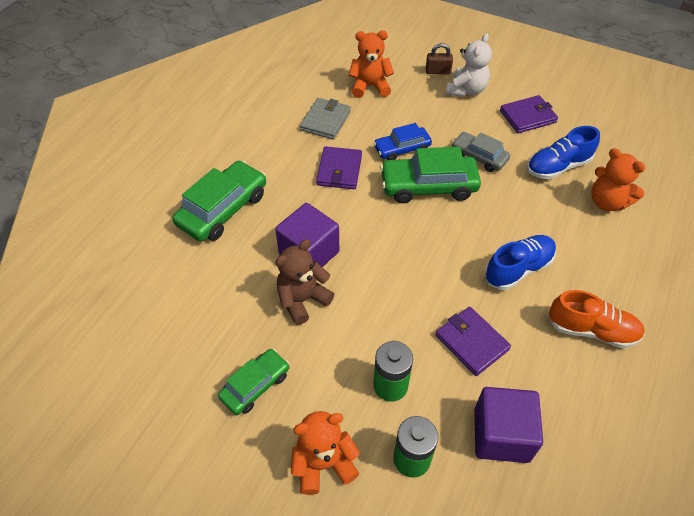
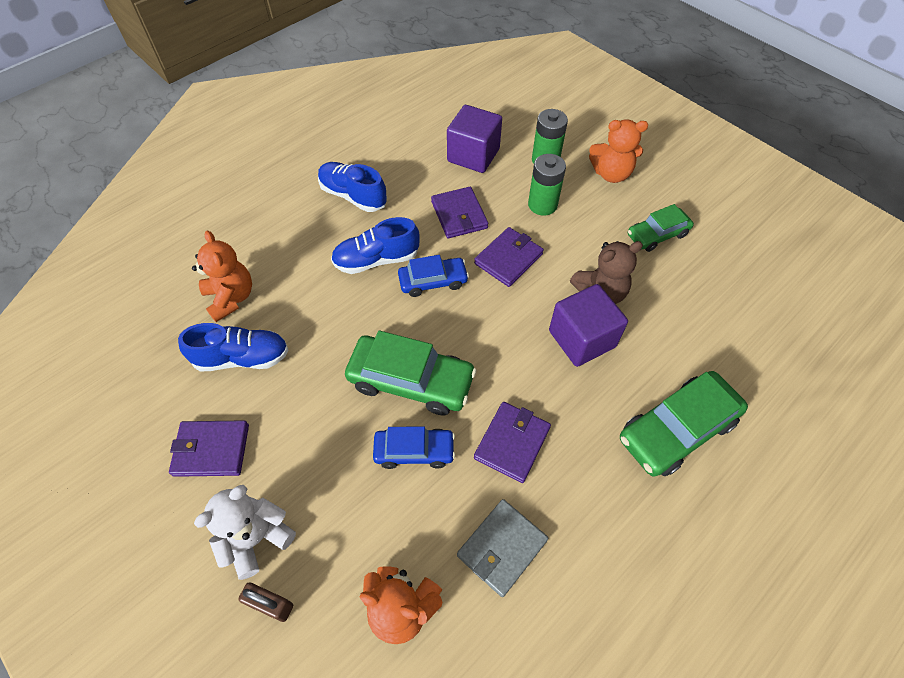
camera: 160 degrees left, 5 degrees up
grey car [452,132,510,172] -> none
orange shoe [548,290,645,349] -> blue shoe [318,162,387,212]
none -> blue car [398,255,469,297]
none -> purple wallet [474,227,544,287]

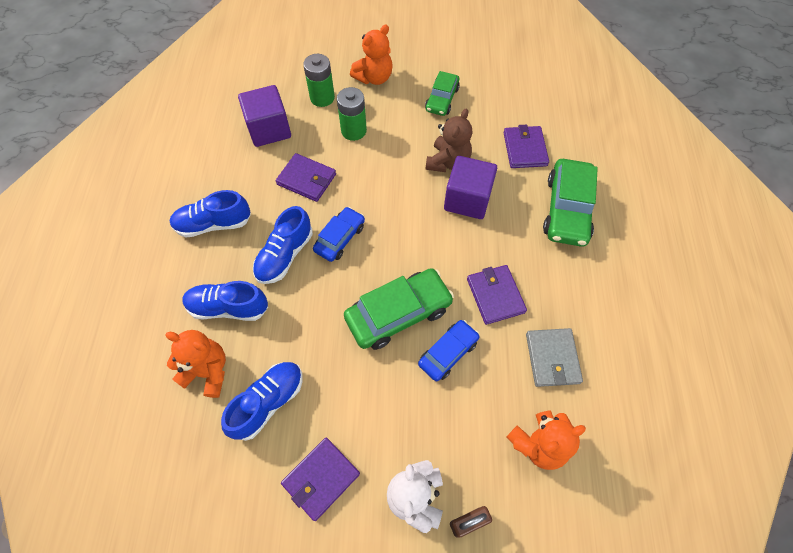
camera: 45 degrees left, 5 degrees up
purple wallet [474,227,544,287] -> purple wallet moved to [503,125,549,168]
none -> blue shoe [183,281,268,321]

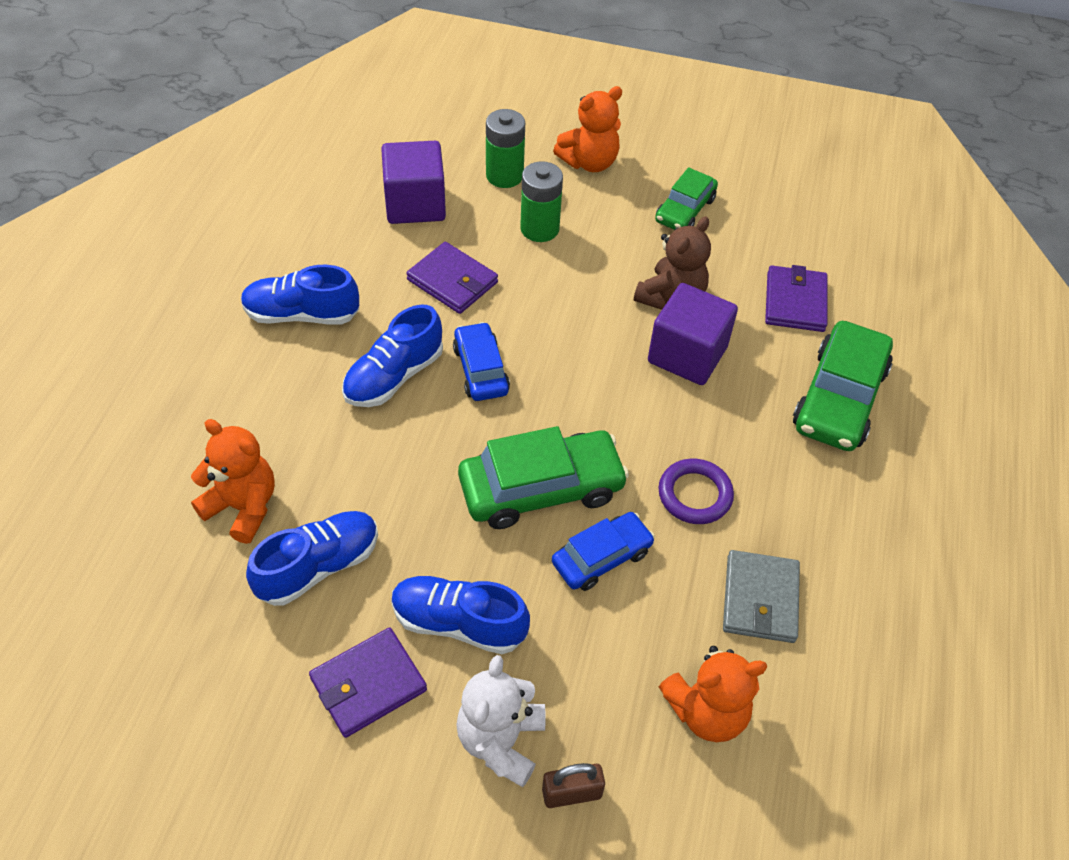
camera: 10 degrees right, 10 degrees down
blue shoe [183,281,268,321] -> blue shoe moved to [391,576,530,654]
blue car [313,207,365,262] -> blue car turned 60 degrees counterclockwise [453,322,510,401]
purple wallet [467,265,527,325] -> purple ring [658,459,734,524]

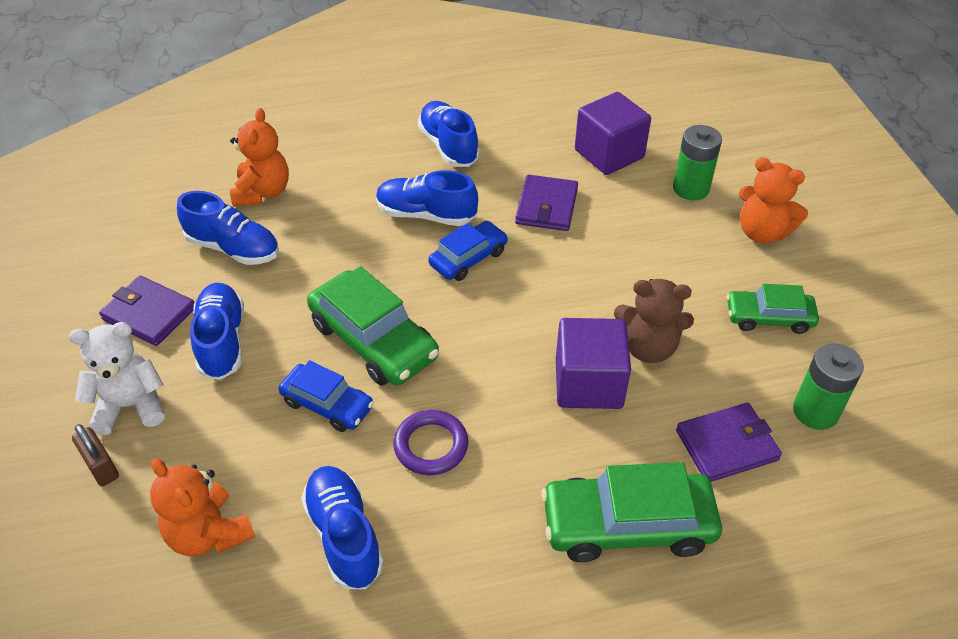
camera: 65 degrees right, 5 degrees down
green battery [520,161,563,242] -> green battery moved to [793,344,864,430]
grey wallet [723,550,800,643] -> blue shoe [301,466,384,589]

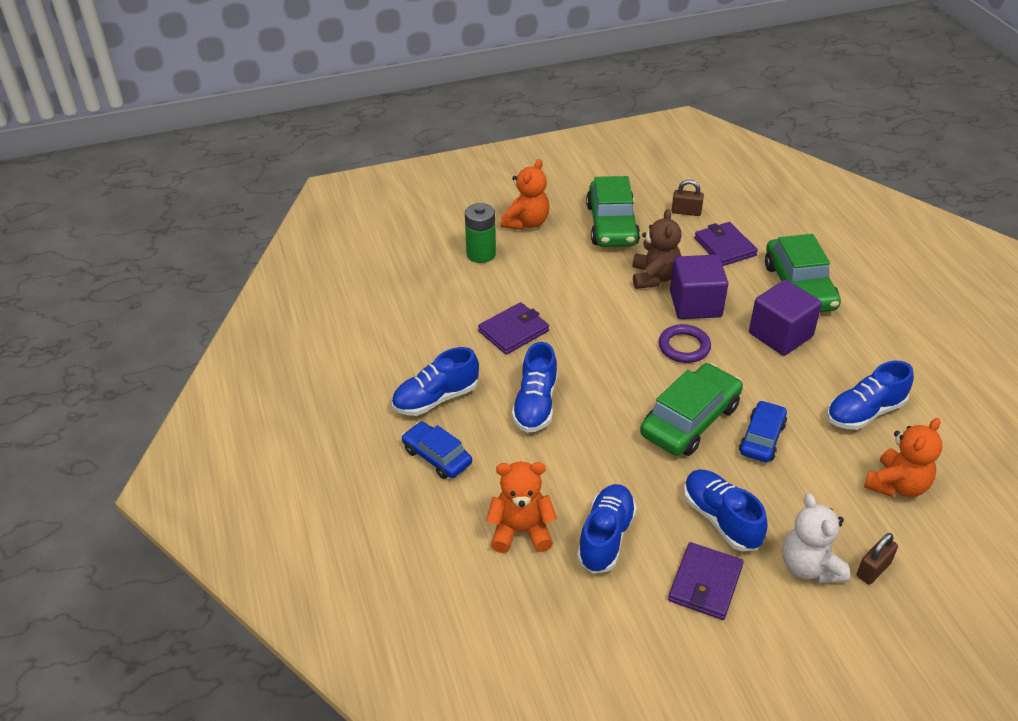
camera: 95 degrees left, 5 degrees down
blue shoe [190,283,244,380] -> blue shoe turned 75 degrees clockwise [684,470,768,551]
purple ring [393,410,469,475] -> purple ring moved to [659,324,711,363]
blue car [428,221,508,281] -> blue car moved to [402,422,472,479]
purple wallet [515,175,578,231] -> purple wallet turned 45 degrees counterclockwise [478,302,549,355]
purple cube [575,92,651,175] -> purple cube moved to [749,280,822,356]
green car [727,284,819,334] -> green car [586,176,640,247], size x1.64
green battery [793,344,864,430] -> brown padlock [672,180,704,216]

